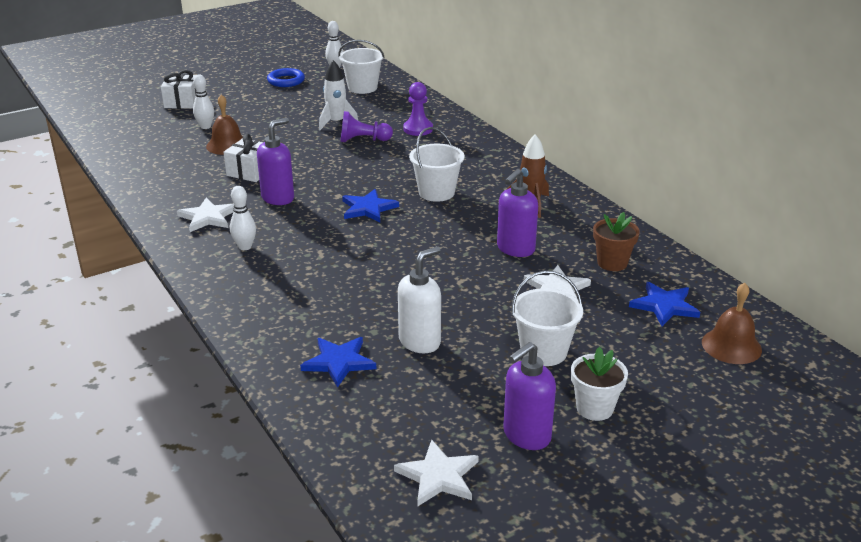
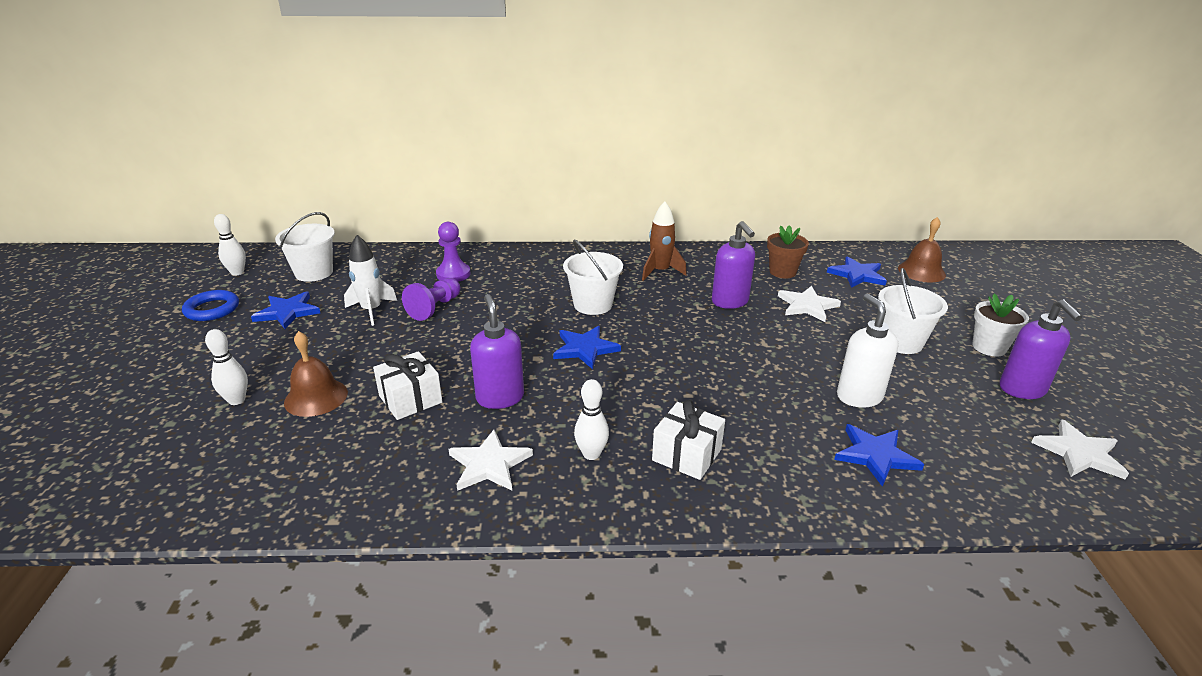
camera: 60 degrees left, 0 degrees up
white gift [161,70,196,109] -> white gift moved to [652,400,725,480]
none -> blue star [251,291,320,329]

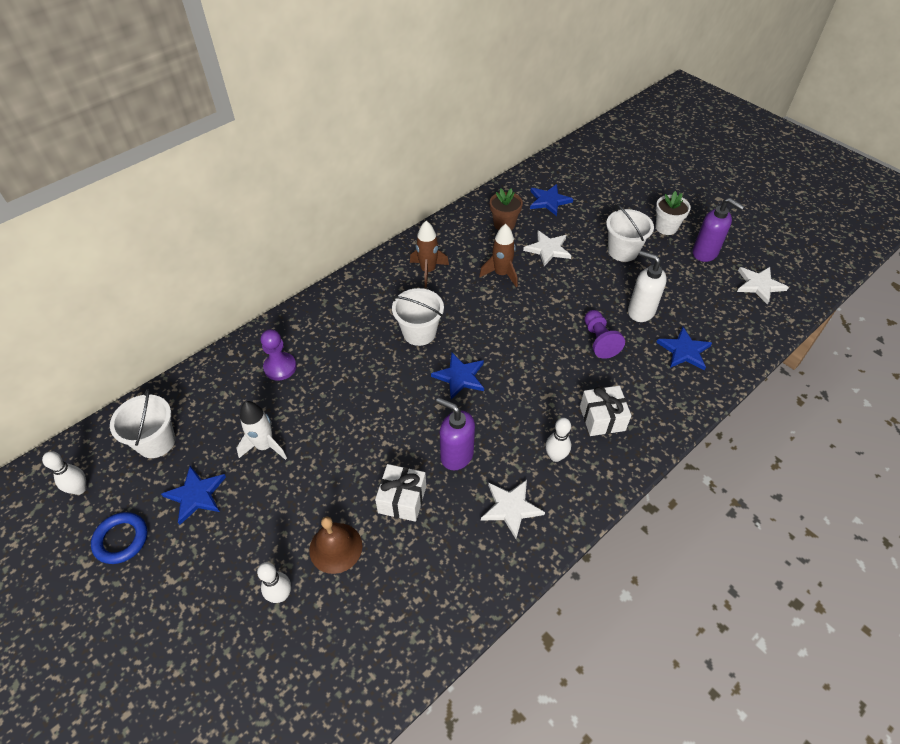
camera: 40 degrees left, 20 degrees up
purple pawn [402,278,460,321] -> purple pawn moved to [584,310,625,359]
purple soap dispenser [712,221,755,309] -> brown rocket [479,224,518,287]
brown bell [898,217,946,283] -> none

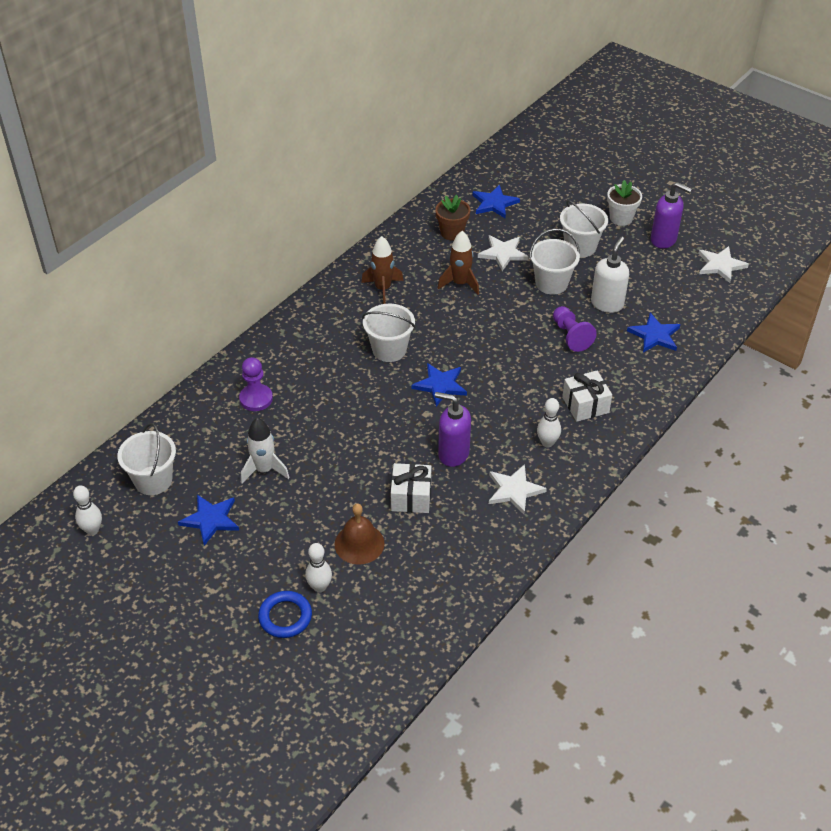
camera: 10 degrees left, 5 degrees down
blue ring [91,512,148,564] -> blue ring moved to [258,591,312,638]
white soap dispenser [628,251,667,322] -> white soap dispenser turned 90 degrees clockwise [591,237,629,313]
none -> white bucket [529,229,580,295]

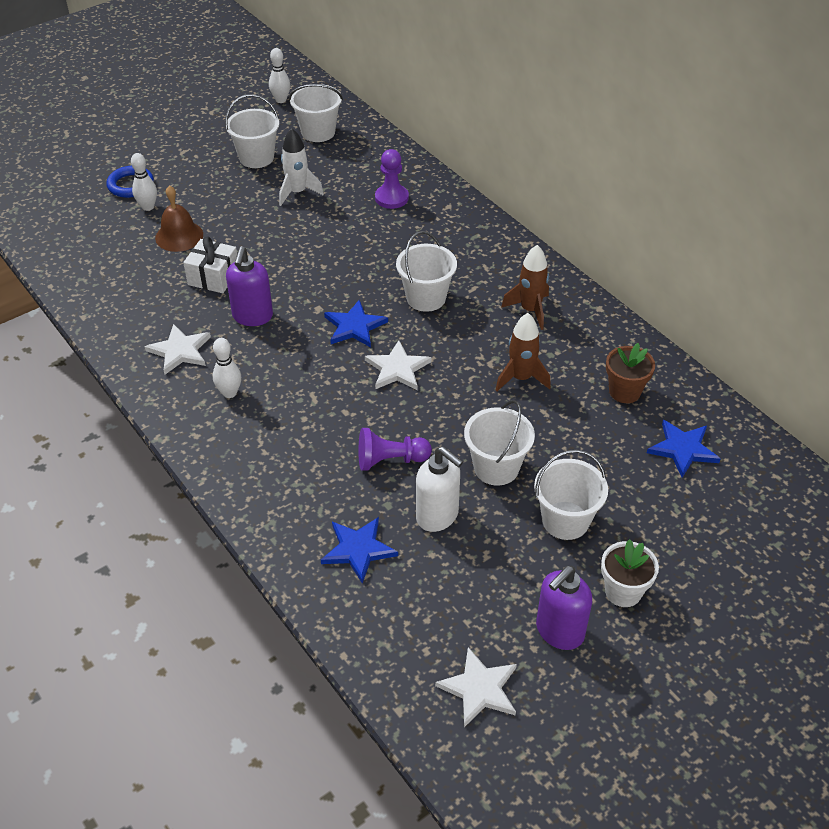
camera: 105 degrees right, 0 degrees up
blue star [178,495,239,546] -> white bucket [225,94,279,168]
purple soap dispenser [435,392,471,467] -> purple soap dispenser turned 150 degrees clockwise [226,246,273,326]
white star [478,235,529,271] -> white star moved to [365,340,431,390]
white gift [562,371,612,422] -> none

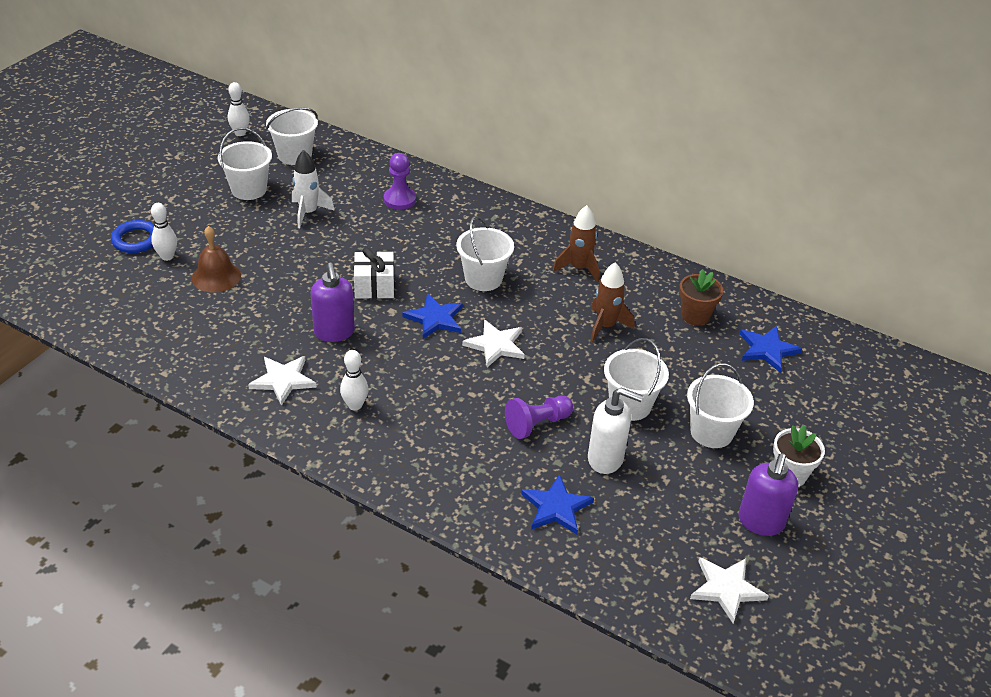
camera: 25 degrees left, 5 degrees down
white gift [183,237,237,293] -> white gift moved to [354,247,395,299]

